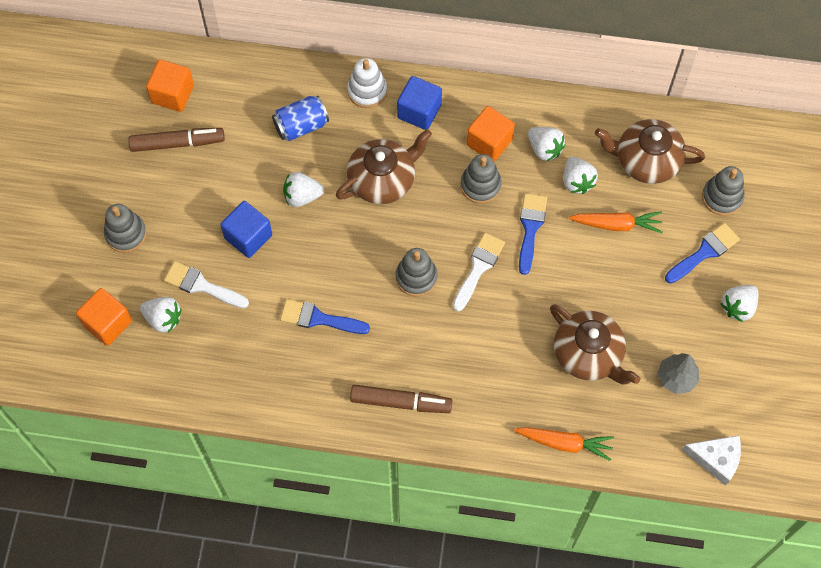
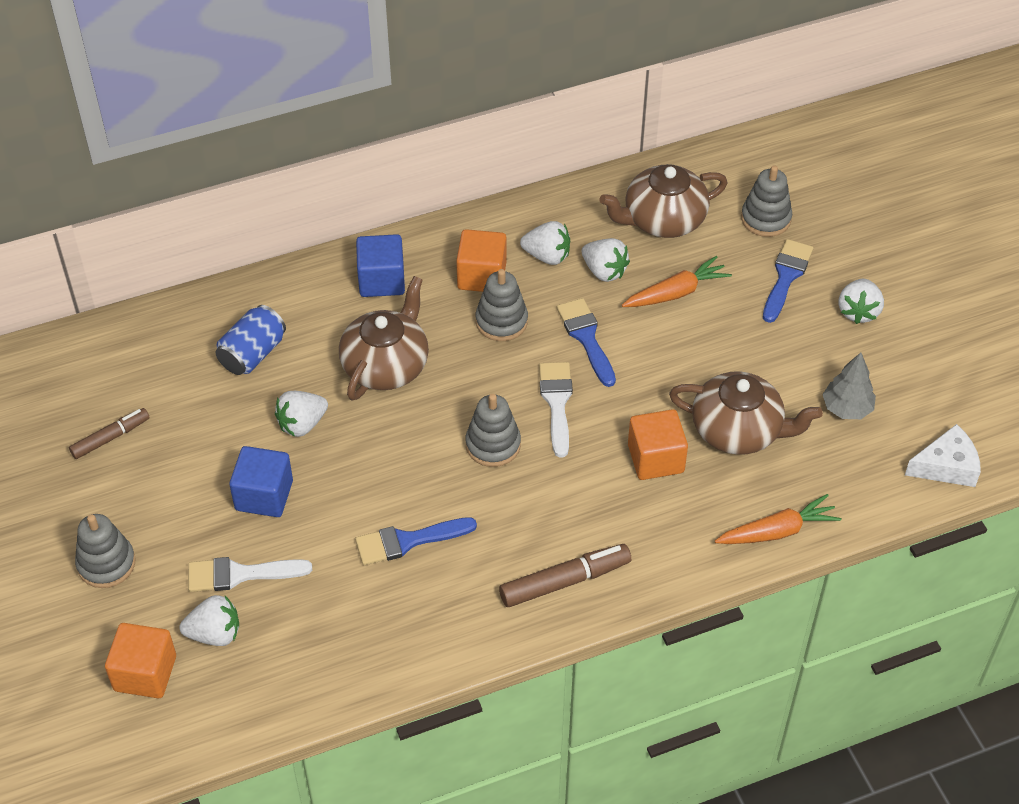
camera: 30 degrees left, 15 degrees down
brown marker [128,128,225,152] -> brown marker [69,408,150,459], size x0.66
orange cube [146,60,194,112] -> orange cube moved to [628,409,688,480]
white stacking toy [347,58,387,108] -> none

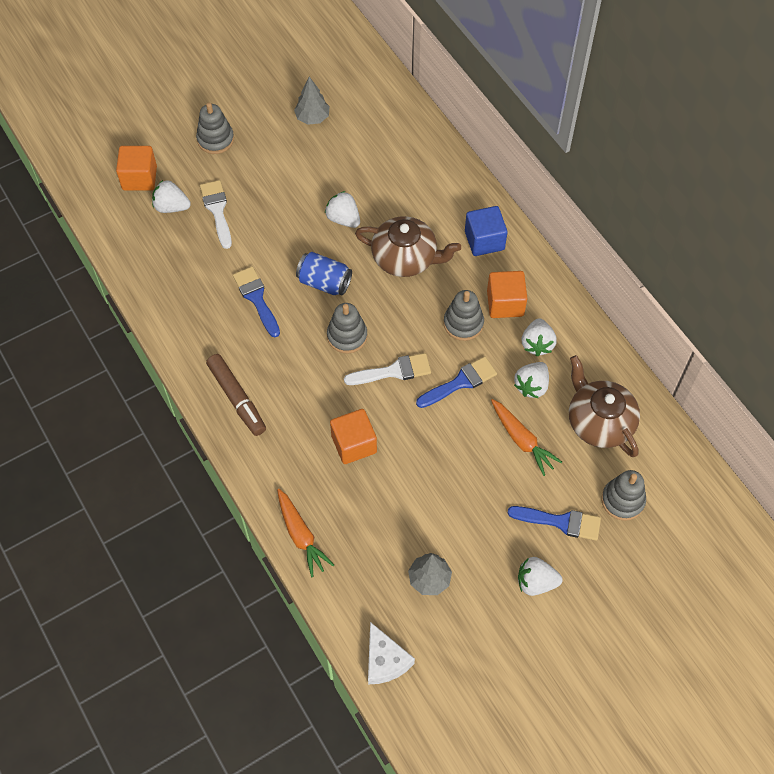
camera: 80 degrees right, 10 degrees up
brown marker [69,408,150,459] -> grey tree [294,77,330,125]
white strawberry [180,595,239,646] -> white strawberry turned 120 degrees clockwise [152,180,191,213]
blue can [216,305,286,375] -> blue can moved to [296,252,352,296]
blue cube [229,446,293,517] -> none
brown teapot [669,371,823,455] -> none

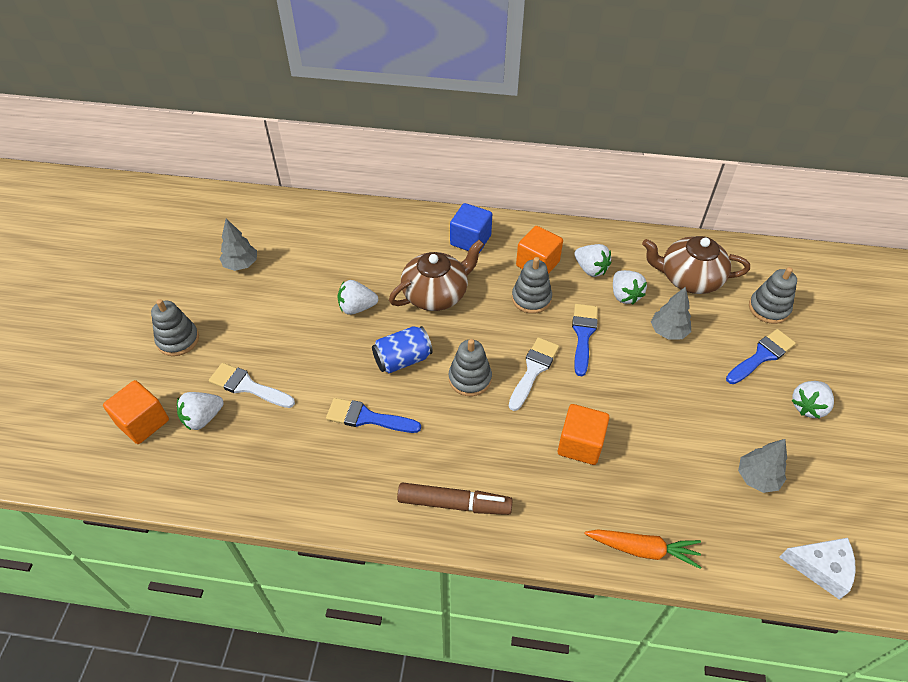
camera: 50 degrees left, 10 degrees down
orange carrot [491,399,562,476] -> grey tree [651,287,691,340]

